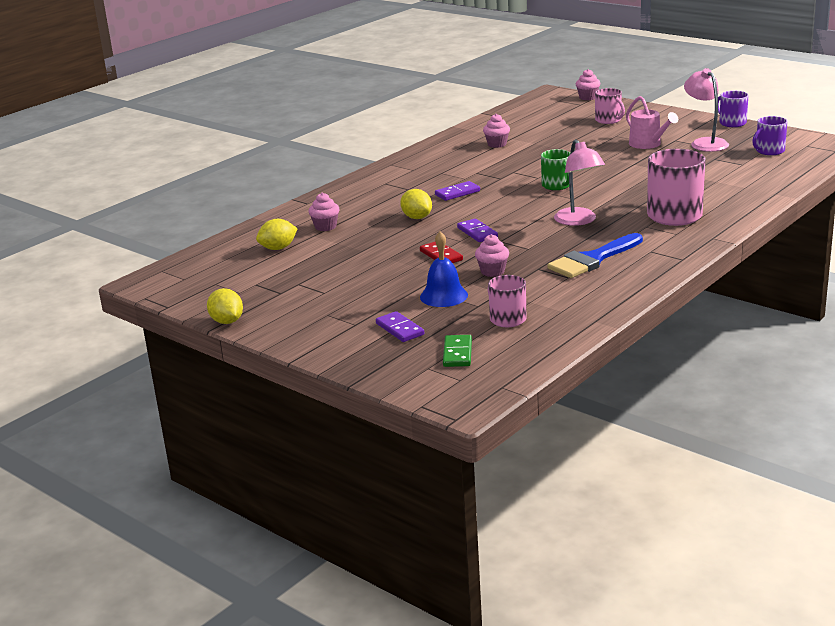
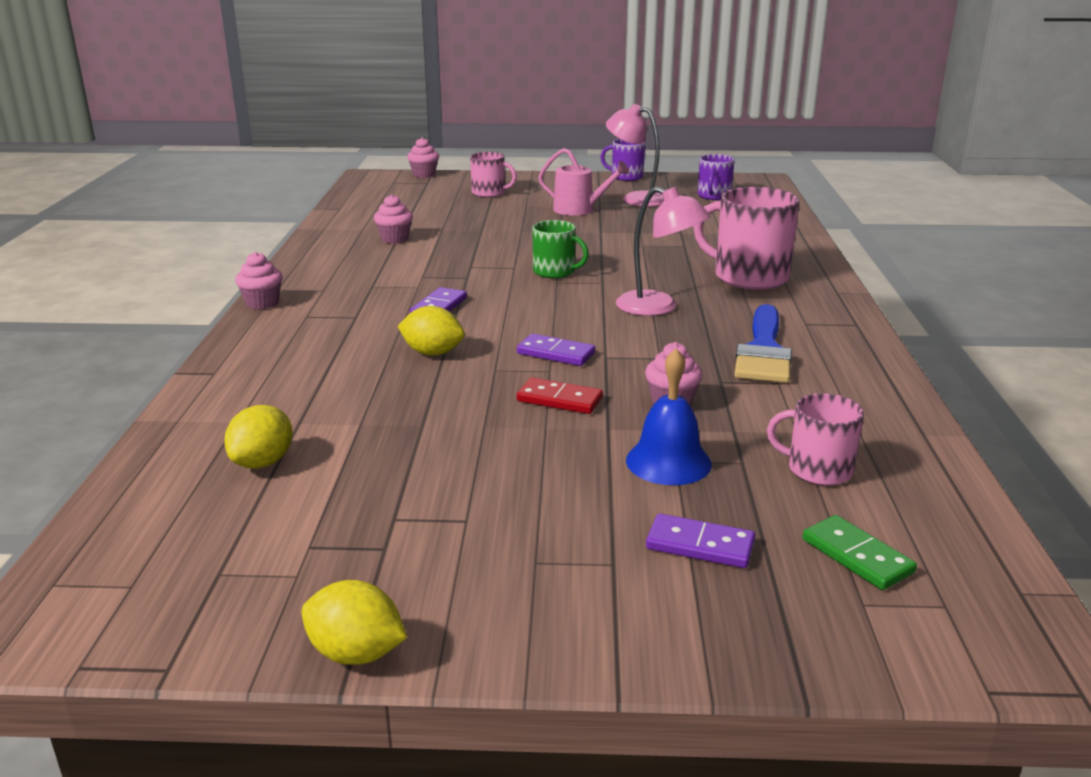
camera: 40 degrees left, 0 degrees up
pink cupcake [308,193,340,231] -> pink cupcake moved to [235,252,283,309]

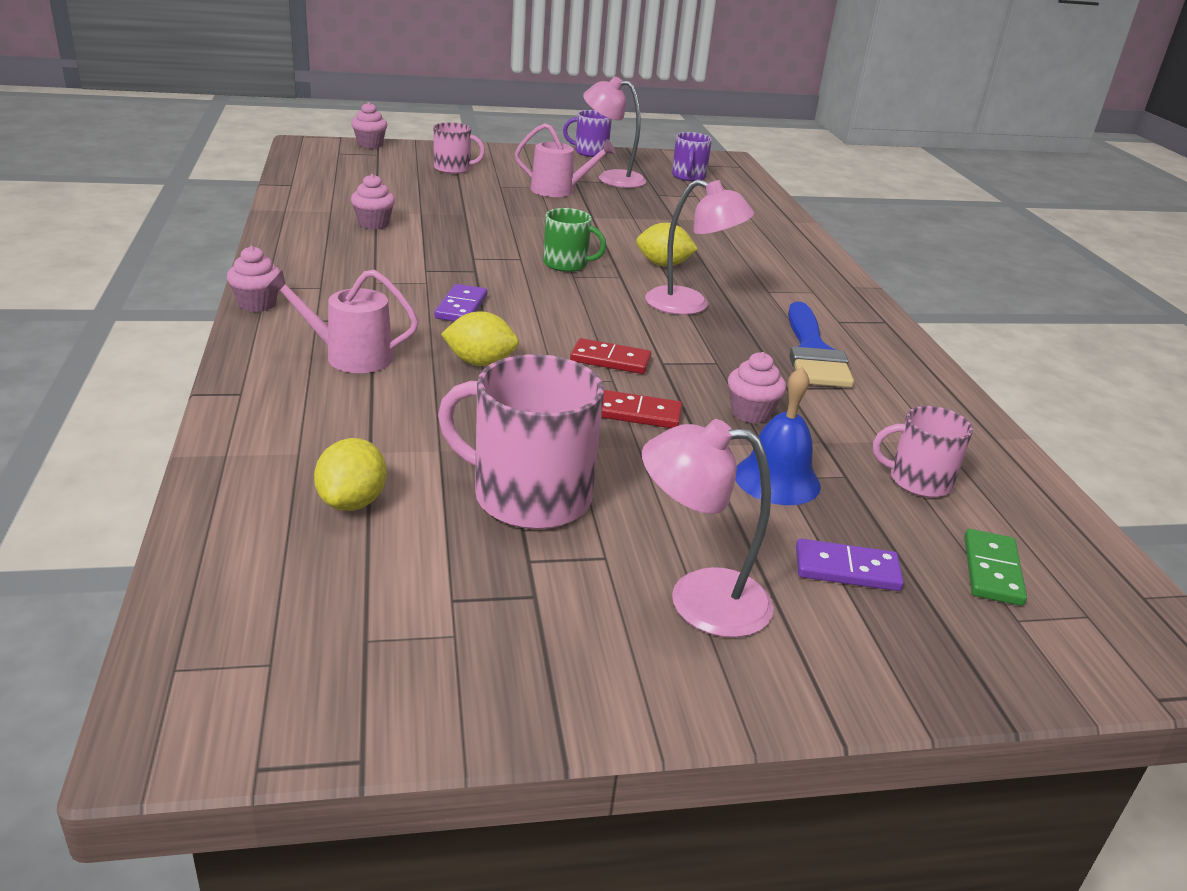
camera: 15 degrees left, 5 degrees up
yellow lemon [301,580,407,665] -> yellow lemon moved to [636,223,698,267]
purple domino [517,334,595,366] -> red domino [570,338,652,374]
pink mug [694,187,799,290] -> pink mug moved to [438,354,604,529]
green domino [803,515,917,590] -> green domino turned 60 degrees clockwise [964,529,1027,606]
none -> pink watering can [266,270,419,373]
none -> pink lamp [642,419,774,638]

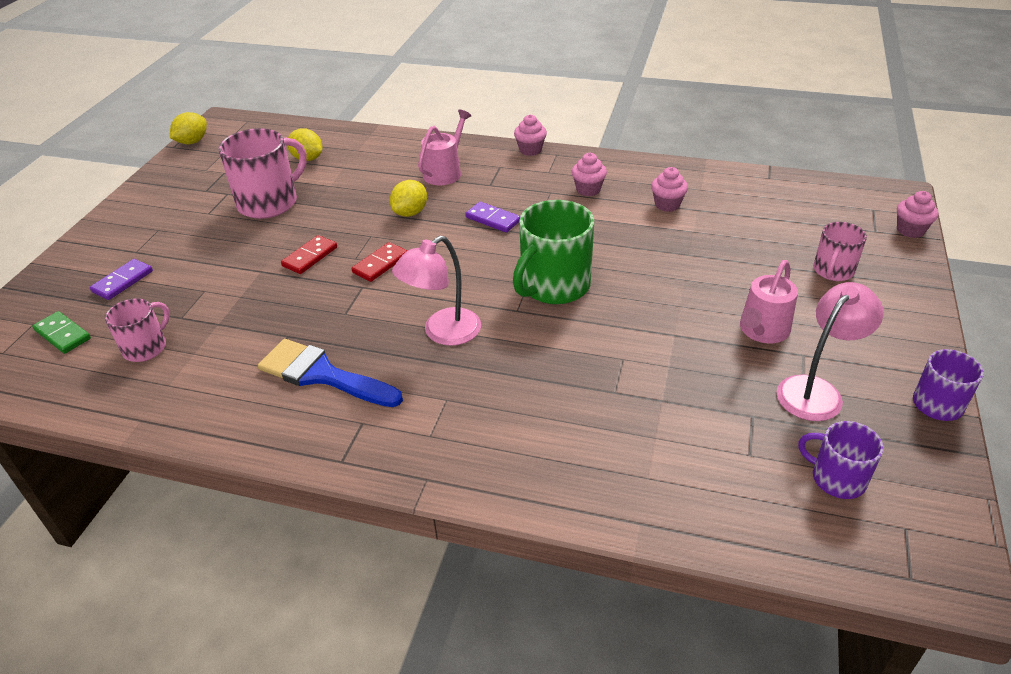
camera: 120 degrees right, 10 degrees up
green mug [543,208,606,272] -> green mug [513,200,594,304], size x1.73
yellow lemon [636,223,698,267] -> yellow lemon moved to [170,112,207,144]
pink lamp [642,419,774,638] -> none
pink cupcake [728,352,786,424] -> pink cupcake moved to [571,153,607,196]
blue bell [735,367,821,505] -> none

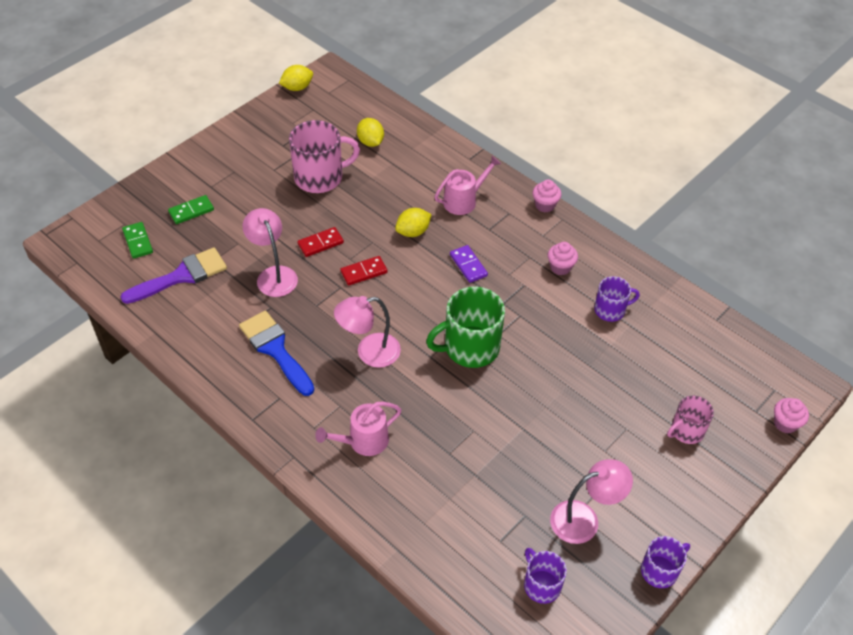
camera: 25 degrees right, 10 degrees up
purple domino [90,259,153,300] -> green domino [168,195,214,224]
pink mug [105,298,170,362] -> purple brush [120,247,227,304]
pink cupcake [651,167,688,212] -> purple mug [594,276,640,322]
pink watering can [740,260,798,343] -> pink watering can moved to [315,402,402,456]
none -> pink lamp [242,208,298,297]

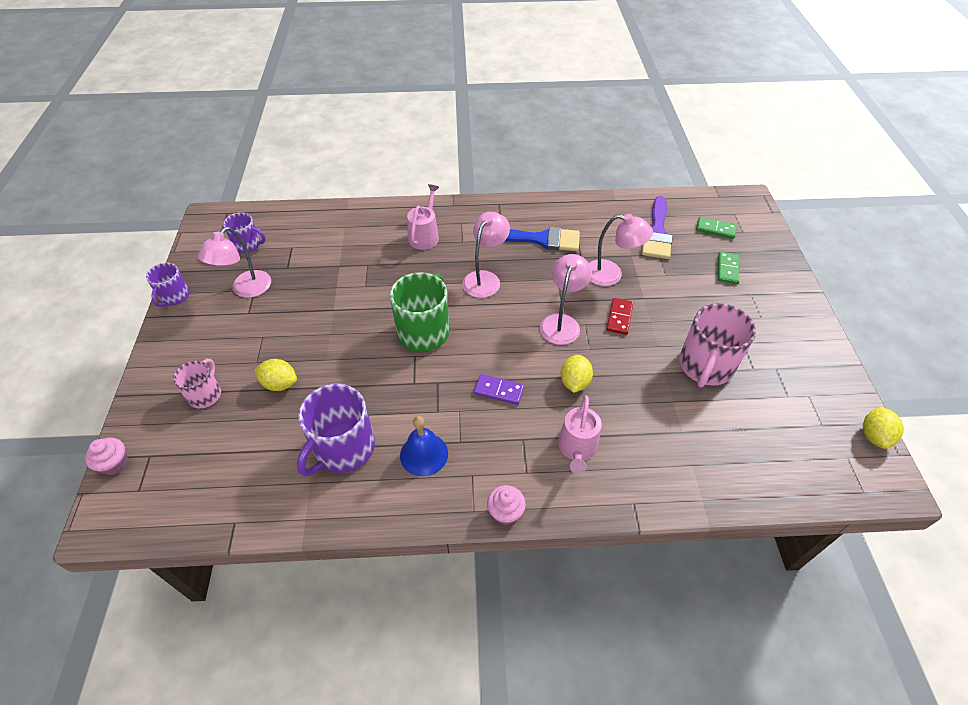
camera: 135 degrees right, 0 degrees up
red domino [340,256,388,286] -> pink lamp [540,254,592,345]
yellow lemon [357,118,384,147] -> yellow lemon moved to [254,359,297,391]
pink cupcake [548,242,578,275] -> blue bell [400,416,448,476]
purple mug [594,276,640,322] -> purple mug [297,384,375,477], size x1.73

